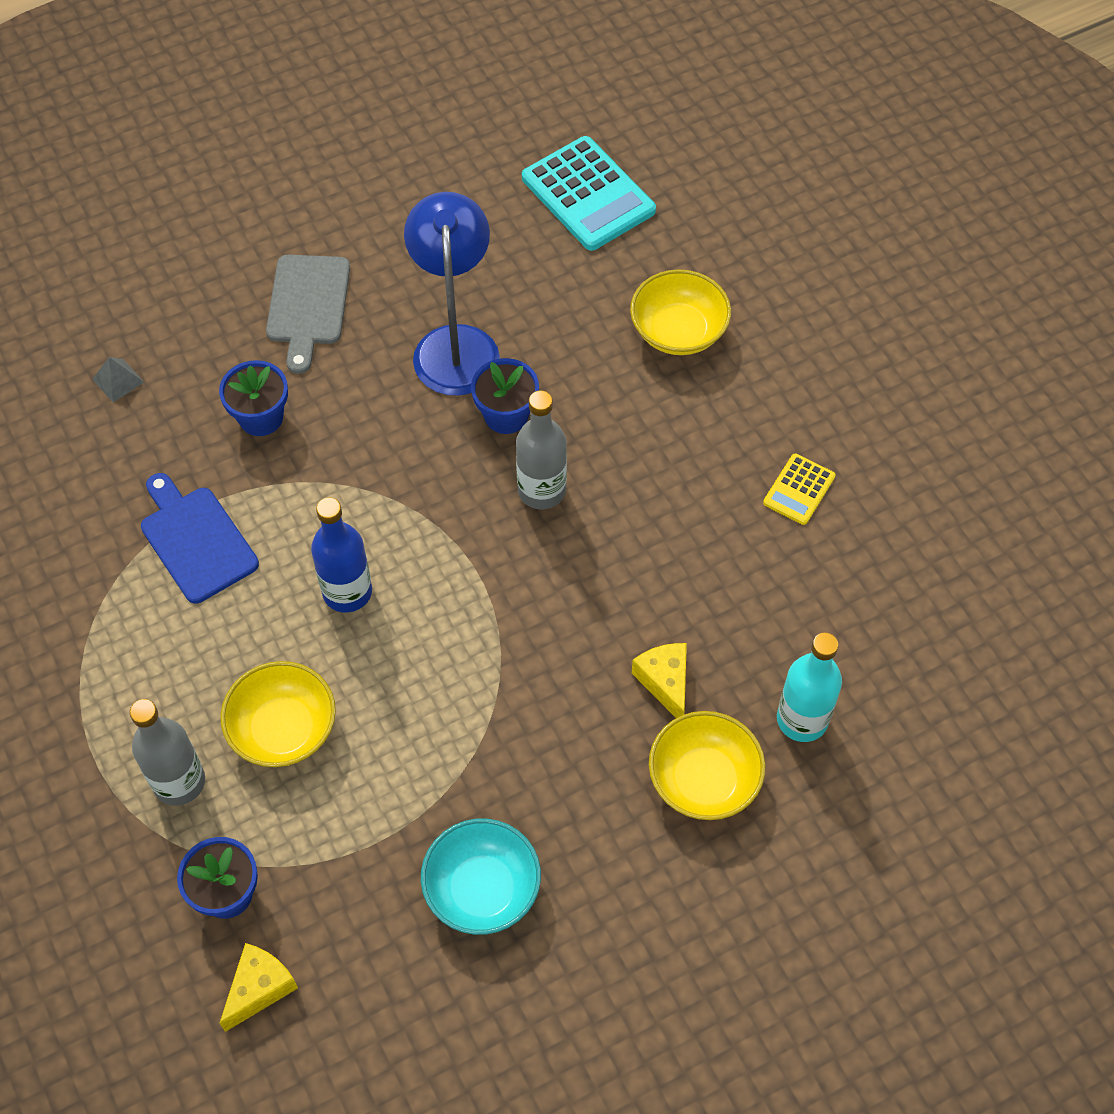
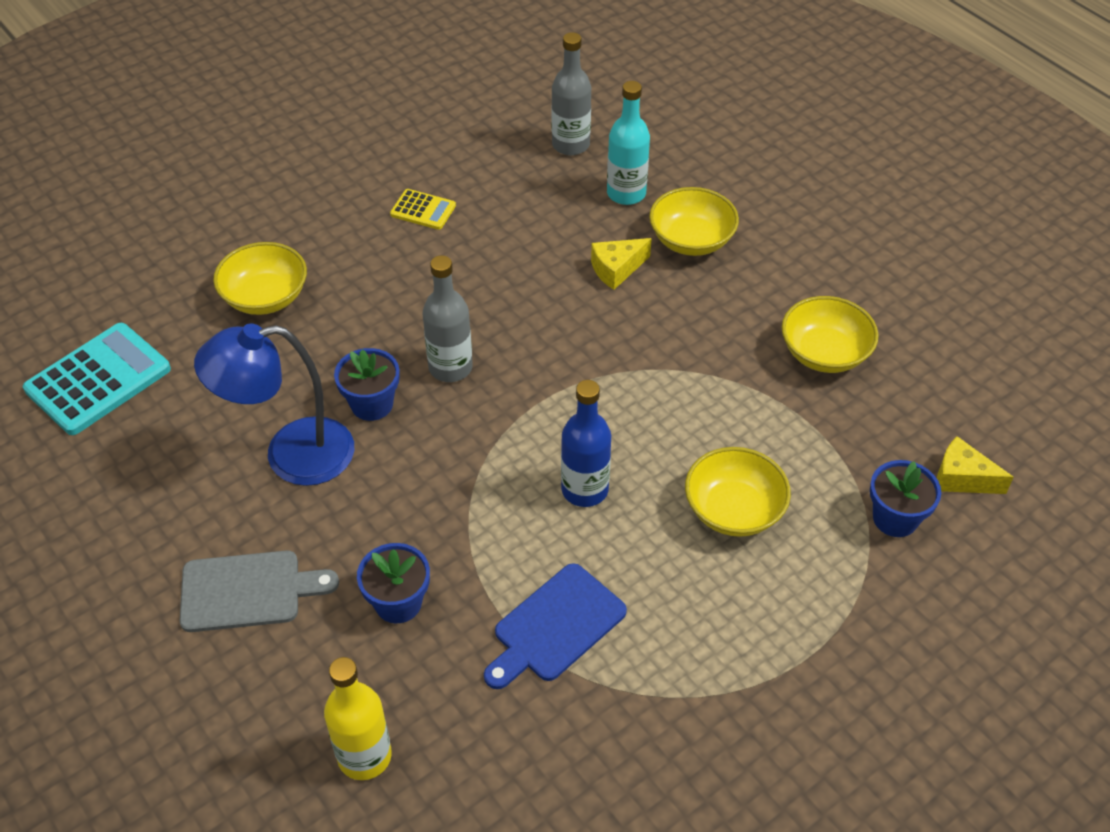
camera: 100 degrees left, 10 degrees down
grey pyramid [92,357,144,403] -> yellow bottle [324,657,392,780]
grey bottle [130,699,205,806] -> grey bottle moved to [551,32,591,155]
turquoise bowl [421,819,541,935] -> yellow bowl [782,296,879,373]

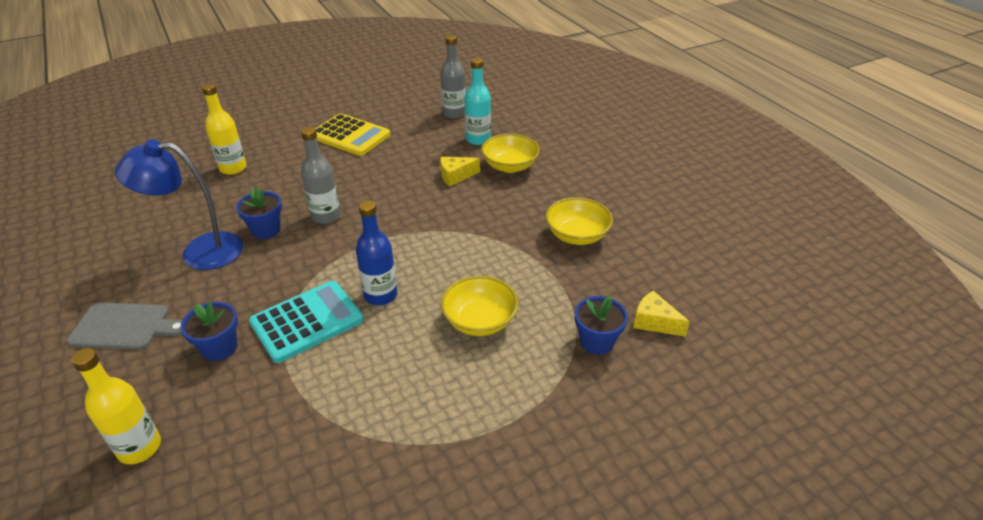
camera: 10 degrees right, 10 degrees down
turquoise calculator [23,323,171,435] -> turquoise calculator moved to [249,281,364,363]
yellow bowl [213,242,307,315] -> yellow bottle [202,83,247,175]
yellow calculator [390,189,456,230] -> yellow calculator [315,113,391,156], size x1.93
blue cutting board [484,563,627,689] -> none

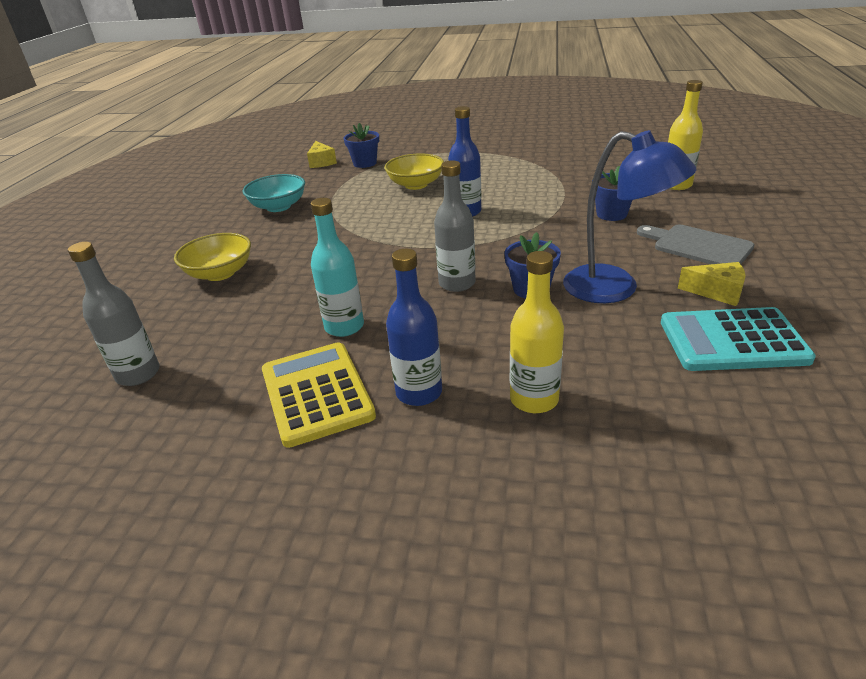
camera: 140 degrees left, 5 degrees down
turquoise calculator [249,281,364,363] -> turquoise calculator moved to [661,307,816,371]
yellow cheese [440,157,480,187] -> yellow cheese moved to [678,262,745,306]
turquoise bottle [464,58,491,145] -> turquoise bottle moved to [311,198,364,337]
yellow bowl [546,197,613,245] -> turquoise bowl [242,174,305,212]
none -> blue bottle [386,249,442,406]

